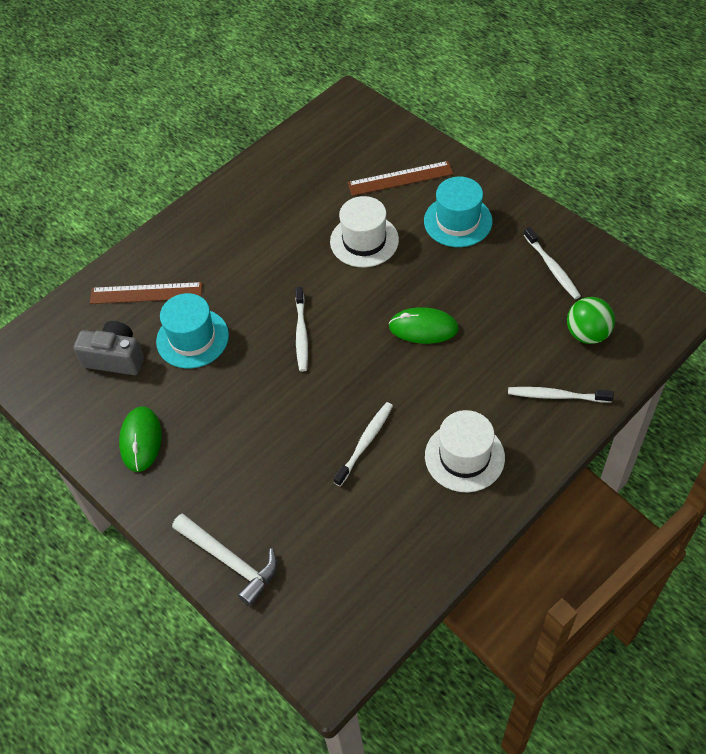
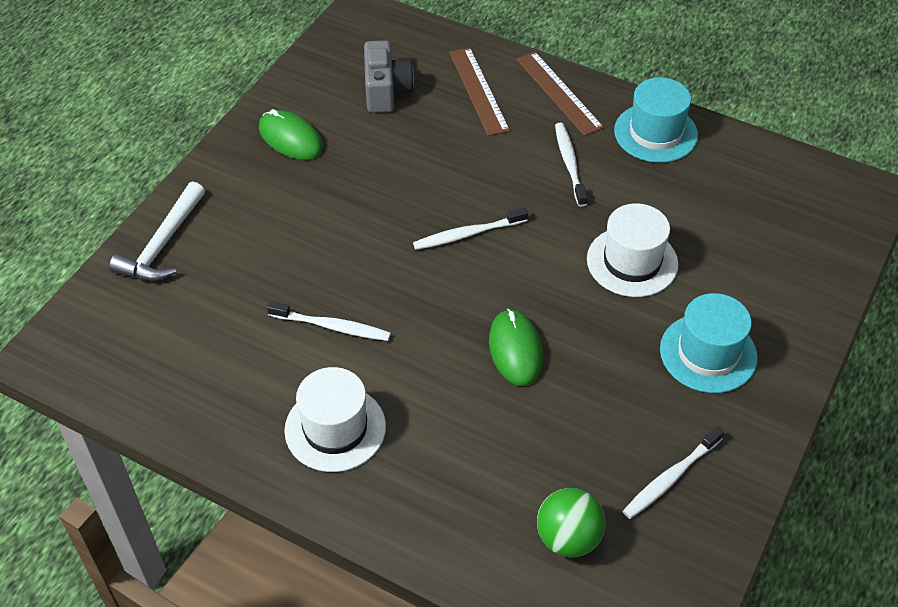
camera: 70 degrees right, 5 degrees down
green mouse [119,406,162,472] -> green mouse turned 60 degrees clockwise [259,109,323,160]
turquoise hat [156,293,229,368] -> turquoise hat moved to [614,77,698,163]
brown ruler [348,161,453,196] -> brown ruler moved to [516,52,604,136]
white toothbrush [508,387,614,403] -> white toothbrush moved to [555,123,588,207]

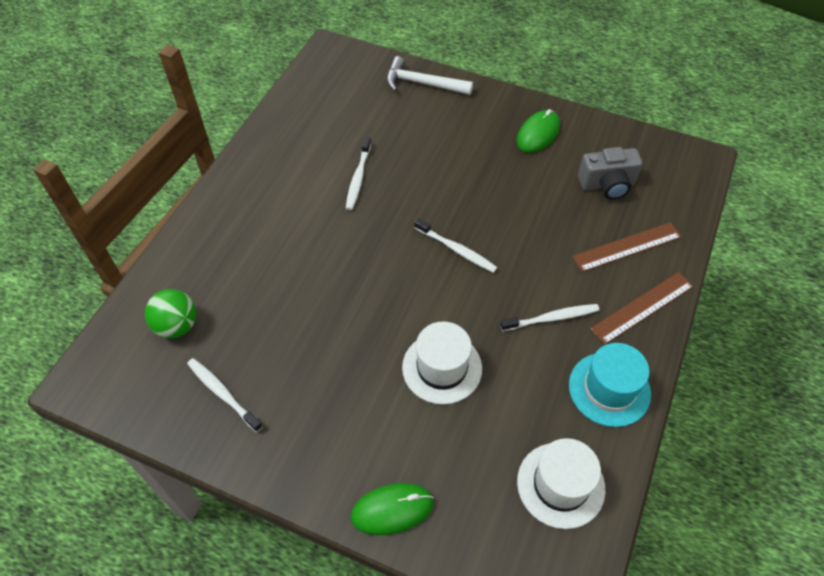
camera: 85 degrees right, 5 degrees up
white hat [284,367,386,472] -> white hat moved to [517,438,605,529]
white toothbrush [413,207,528,250] -> white toothbrush turned 150 degrees clockwise [414,218,498,273]
green mouse [489,309,543,386] -> green mouse moved to [351,483,434,535]
turquoise hat [660,293,758,393] -> none

